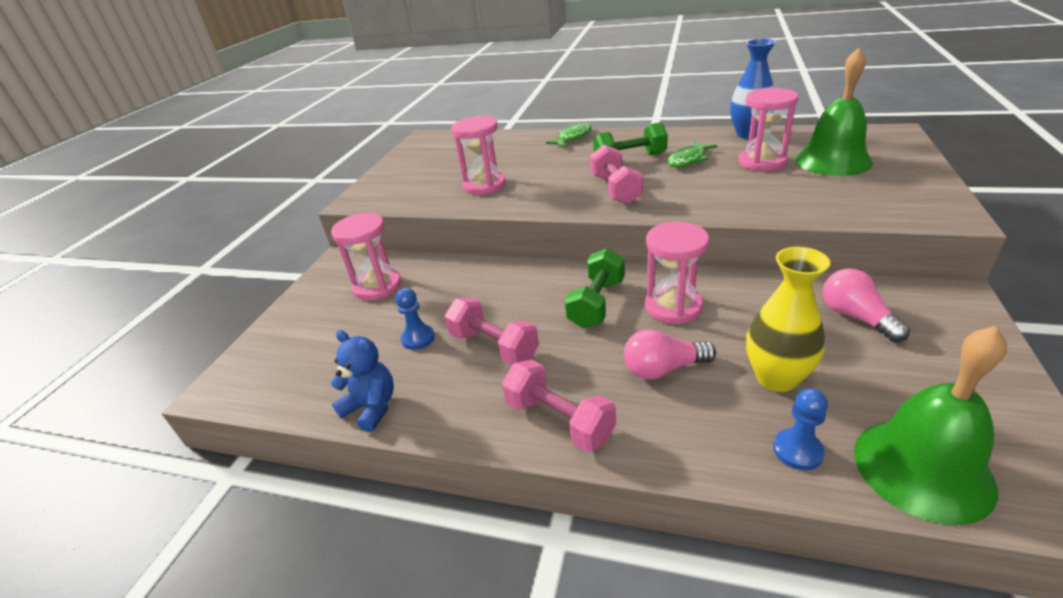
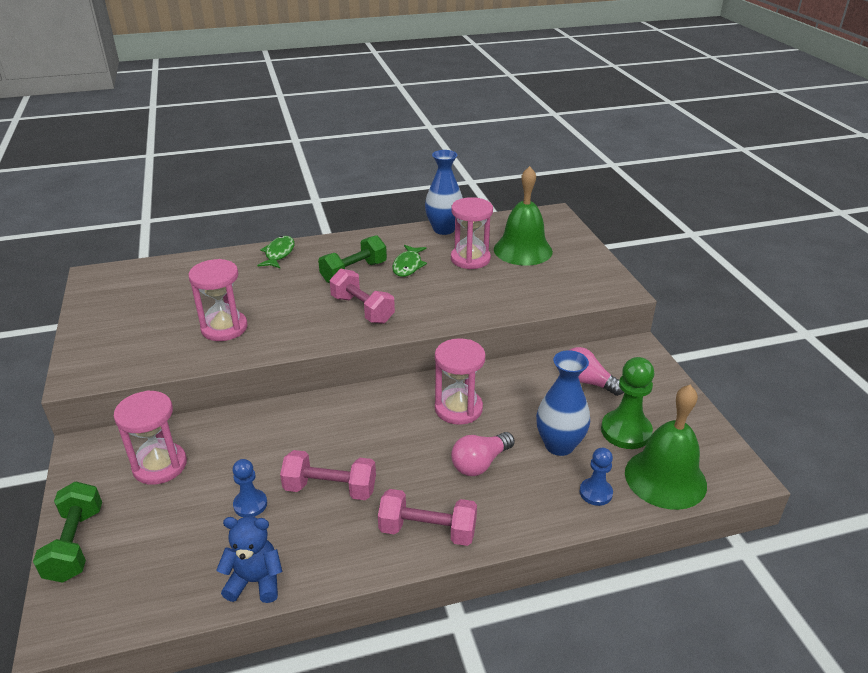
camera: 35 degrees left, 0 degrees up
green dumbbell [565,248,625,328] -> green dumbbell moved to [33,482,102,583]
yellow vase [746,247,830,392] -> blue vase [536,350,590,456]
none -> green pawn [601,357,654,449]

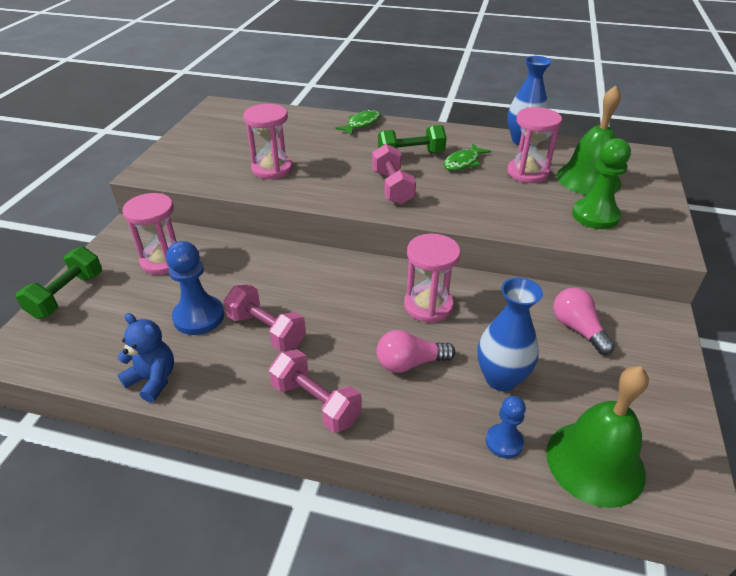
camera: 30 degrees right, 5 degrees up
blue pawn [233,459,267,517] -> blue pawn [166,241,224,335], size x1.67
green pawn [601,357,654,449] -> green pawn moved to [572,138,631,229]

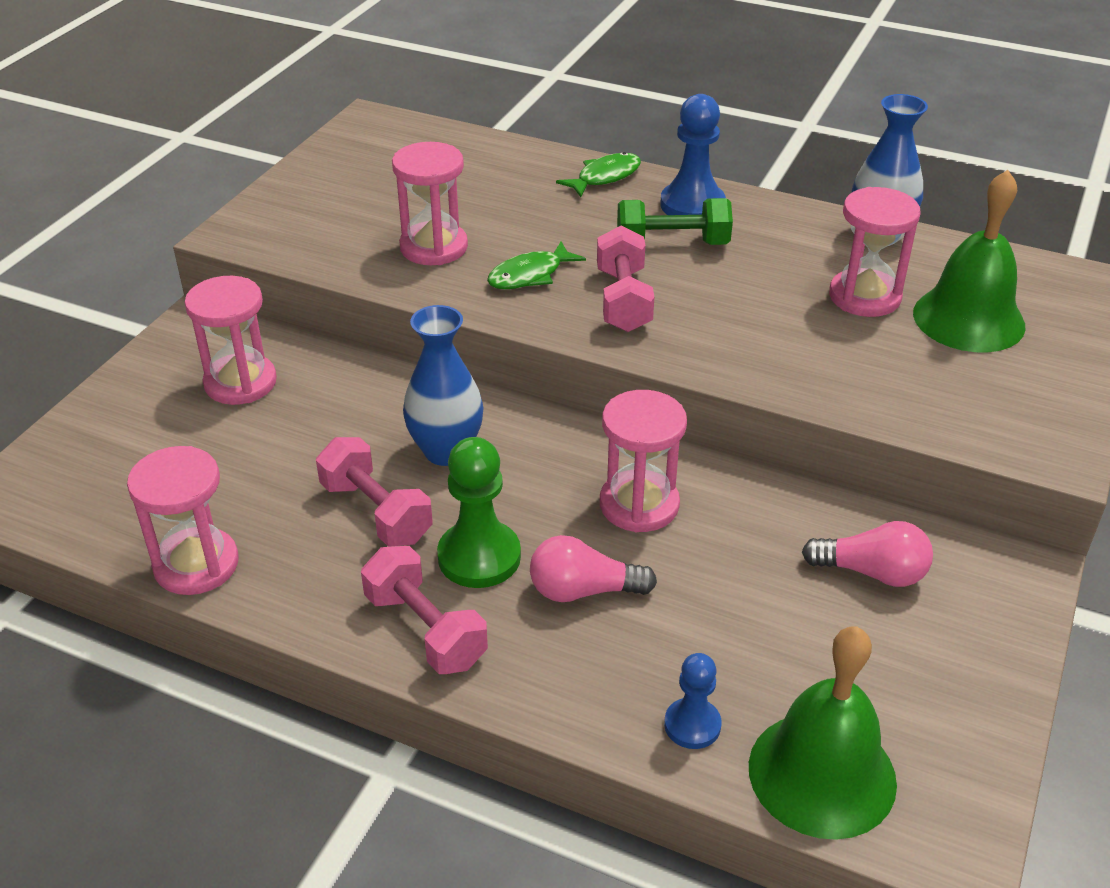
camera: 10 degrees right, 0 degrees up
green dumbbell [16,247,102,319] -> none
blue teddy bear [117,313,174,402] -> pink hourglass [127,446,239,595]
blue pawn [166,241,224,335] -> blue pawn moved to [661,94,726,215]
green fish [443,143,491,171] -> green fish moved to [487,241,586,289]
blue vase [477,277,543,391] -> blue vase moved to [403,305,483,466]
pink light bulb [553,288,615,355] -> pink light bulb turned 120 degrees clockwise [802,521,933,587]
green pawn [572,138,631,229] -> green pawn moved to [437,437,521,588]

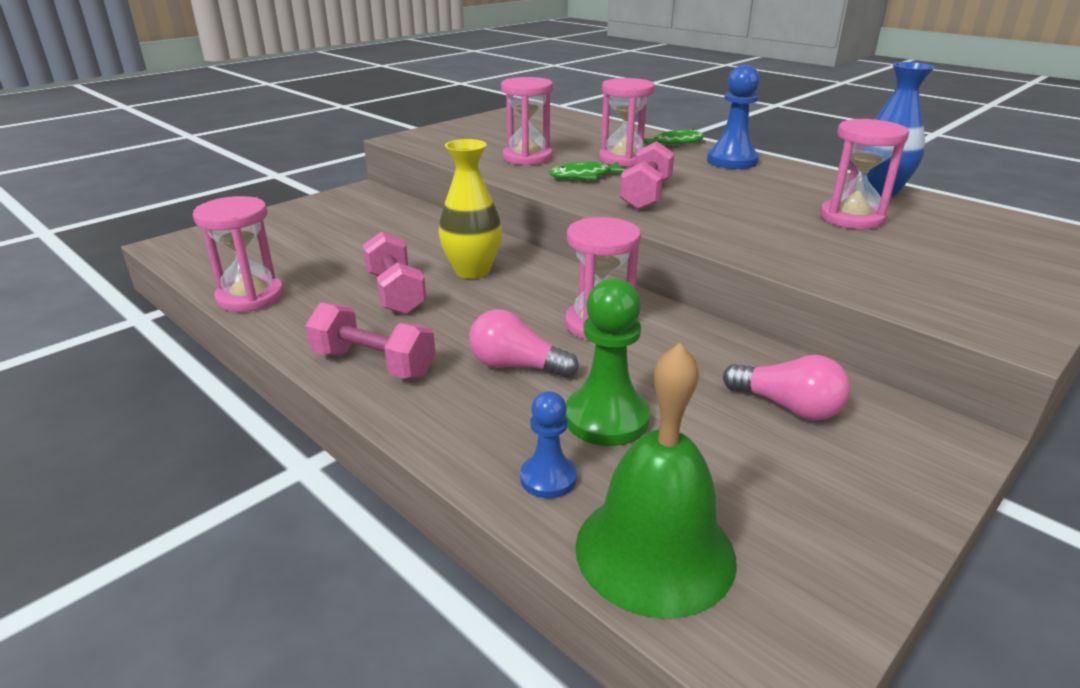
camera: 20 degrees right, 10 degrees down
pink hourglass [184,276,277,405] -> pink hourglass moved to [599,78,655,167]
pink dumbbell [361,546,488,674] -> pink dumbbell turned 45 degrees counterclockwise [305,302,436,379]
blue vase [403,305,483,466] -> yellow vase [439,139,502,279]
green pawn [437,437,521,588] -> green pawn moved to [566,278,650,446]
green dumbbell [617,198,733,245] -> none
green bell [913,170,1026,352] -> none

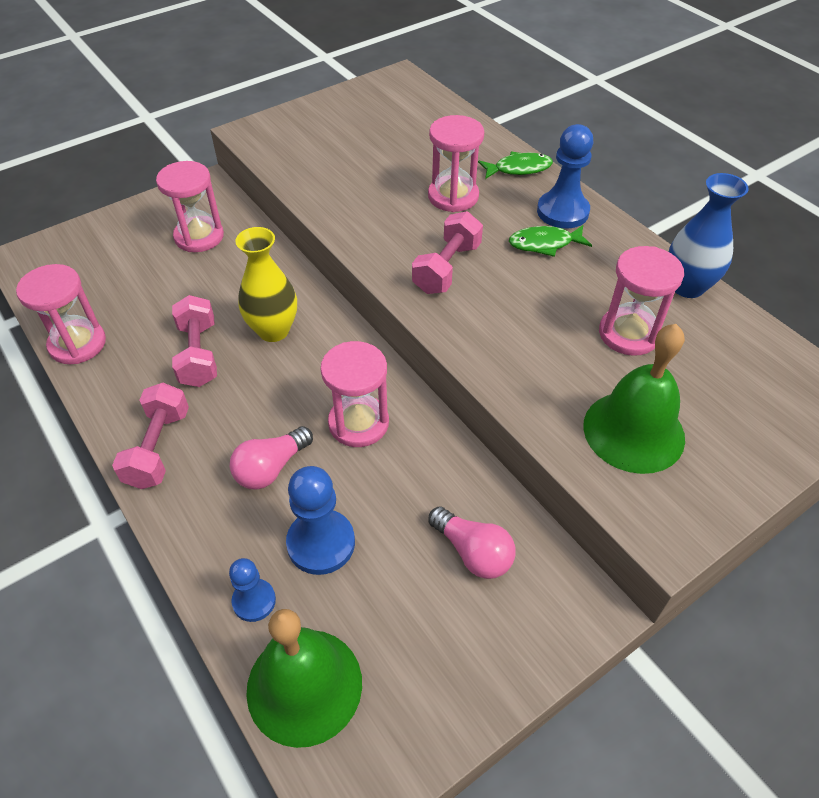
camera: 10 degrees right, 20 degrees up
pink dumbbell [305,302,436,379] -> pink dumbbell turned 60 degrees clockwise [112,383,189,489]
pink light bulb [469,309,579,378] -> pink light bulb turned 75 degrees counterclockwise [230,426,313,490]
pink hourglass [501,77,553,165] -> pink hourglass moved to [156,161,224,252]
green fish [549,162,627,180] -> green fish moved to [509,225,592,257]
green pawn [566,278,650,446] -> blue pawn [286,466,355,575]
none -> green bell [583,324,685,474]

